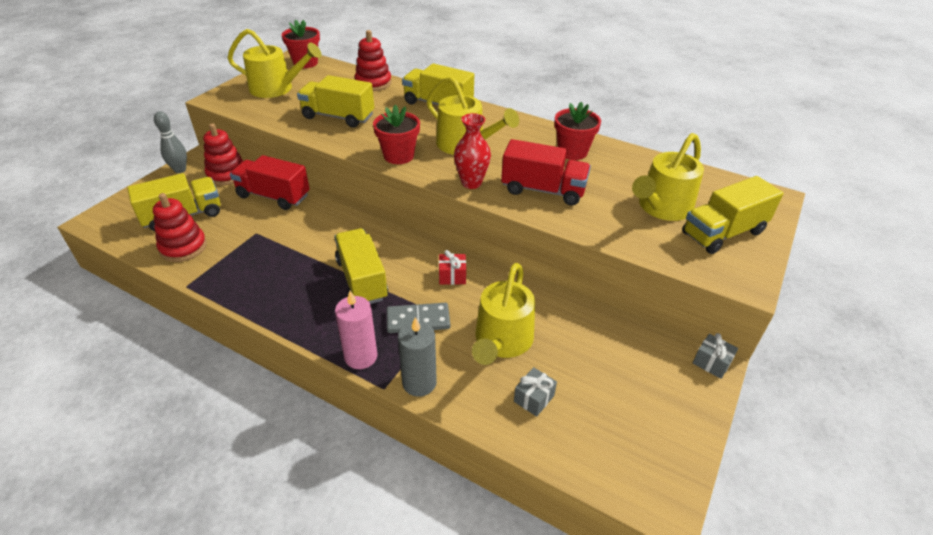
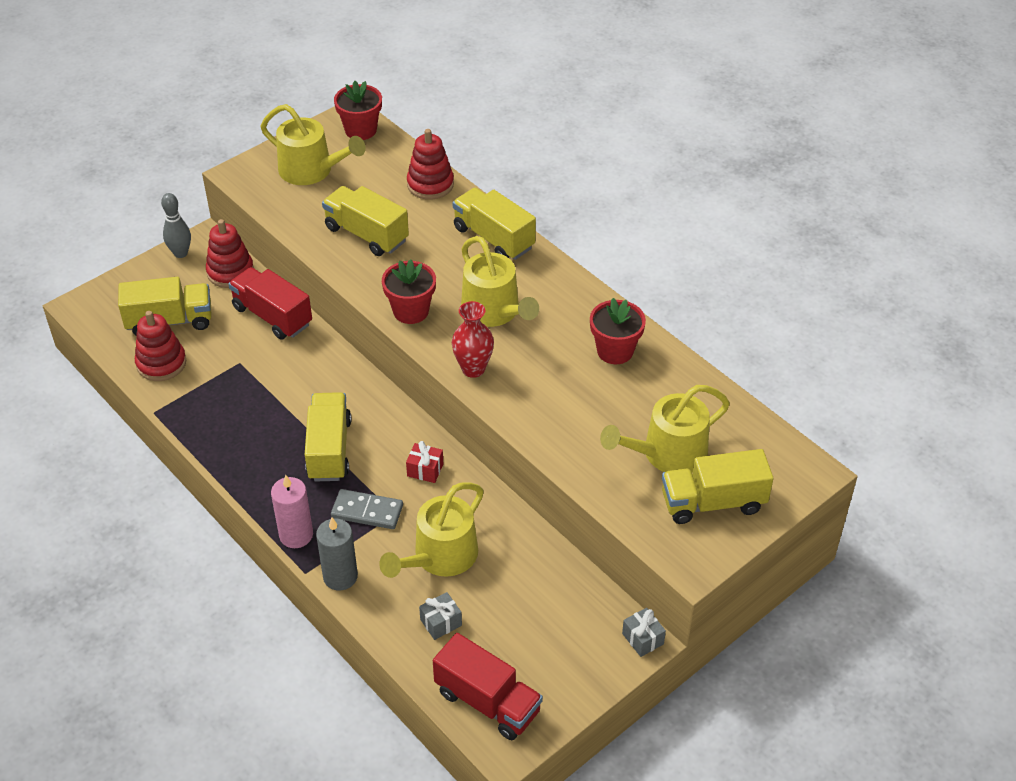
camera: 20 degrees right, 5 degrees up
red truck [501,139,591,205] -> red truck moved to [433,633,543,740]

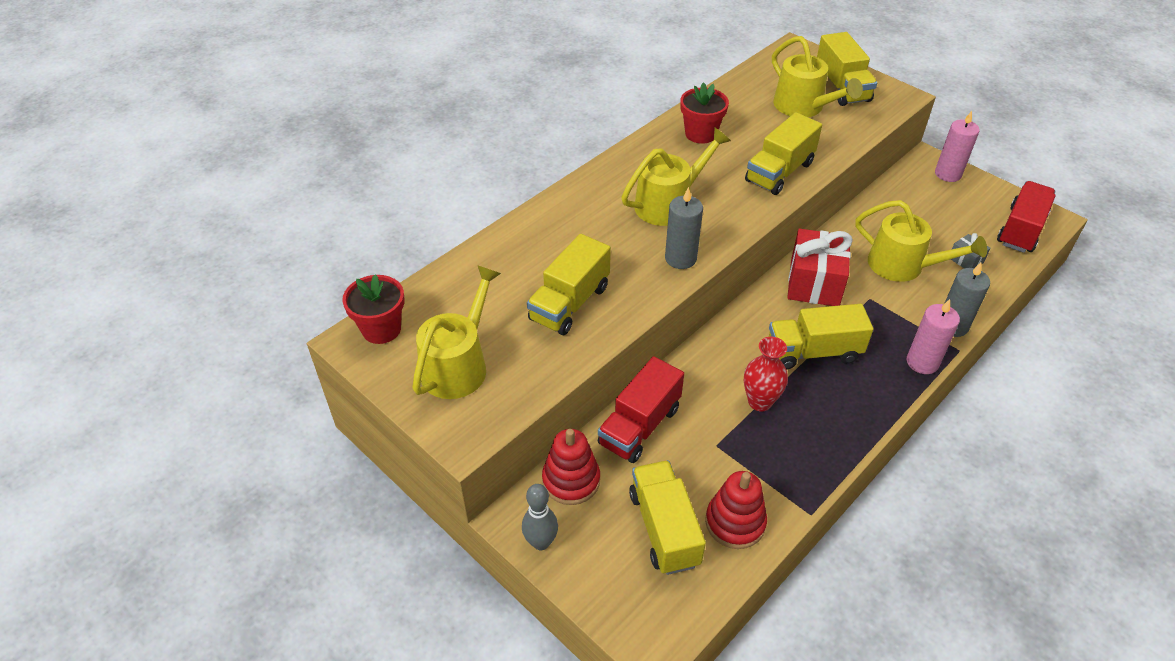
camera: 95 degrees left, 0 degrees up
grey domino [331,489,403,529] -> none
red flower pot [382,259,436,324] -> grey candle [665,187,703,269]
red gift [406,441,443,483] -> red gift [787,229,853,306], size x2.13
red stacking toy [407,129,454,200] -> none
red vase [452,301,494,378] -> red vase moved to [744,337,788,411]
yellow truck [453,188,536,260] -> yellow truck moved to [745,112,822,195]
grey gift [622,608,666,657] -> none
none -> pink candle [935,111,980,182]

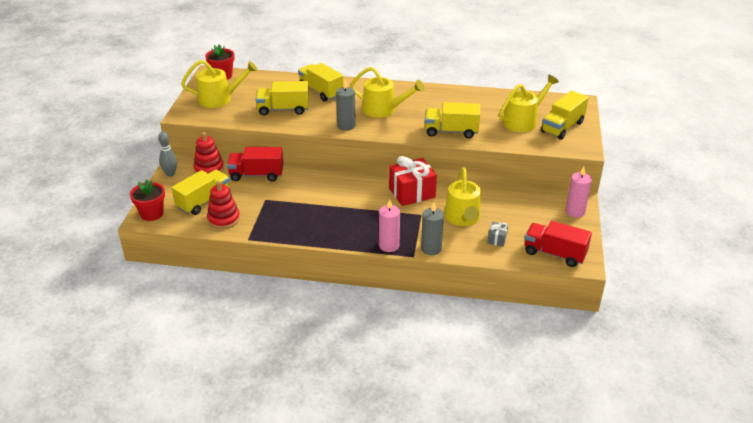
camera: 55 degrees right, 10 degrees down
red flower pot [680,82,729,144] -> red flower pot moved to [130,179,165,221]
red vase [744,337,788,411] -> none
yellow truck [769,304,874,370] -> yellow truck moved to [298,63,344,102]
yellow watering can [772,36,863,117] -> yellow watering can turned 150 degrees counterclockwise [499,75,559,132]
red truck [997,181,1055,253] -> red truck turned 150 degrees counterclockwise [525,221,592,267]

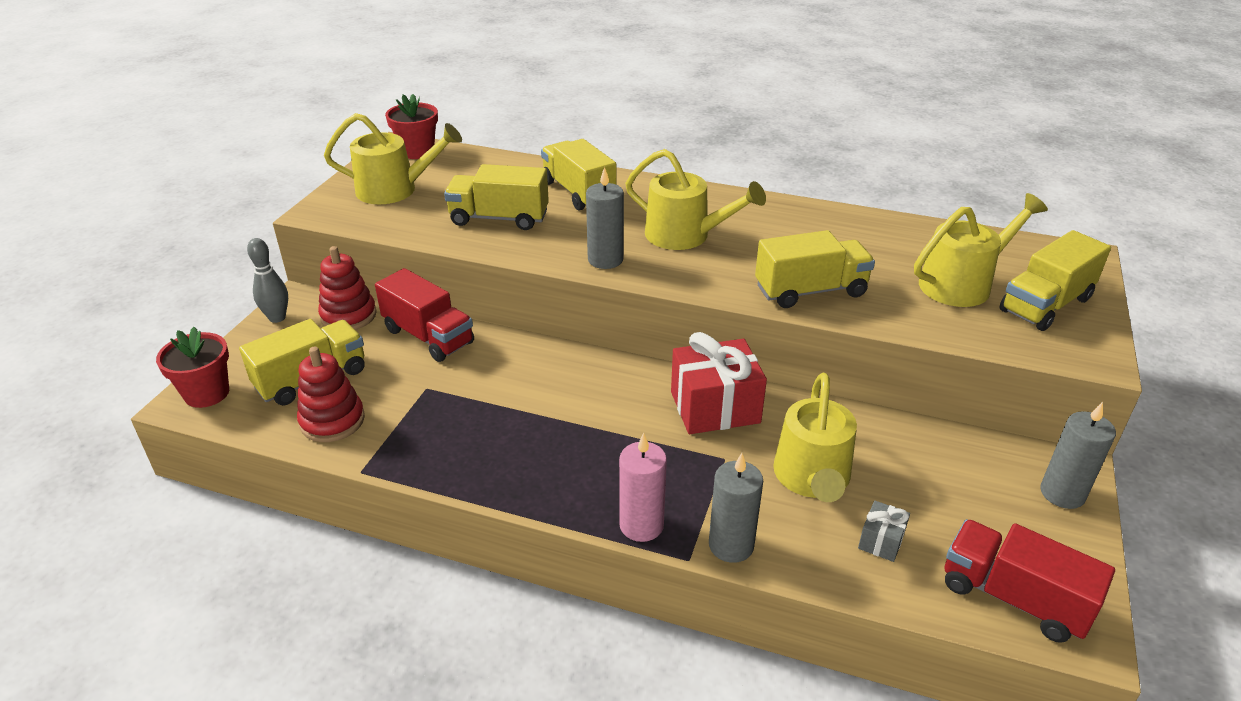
camera: 10 degrees right, 0 degrees up
red truck [227,147,283,182] -> red truck turned 150 degrees counterclockwise [375,268,474,362]
yellow truck [425,102,480,138] -> yellow truck turned 150 degrees clockwise [755,230,875,308]
pink candle [565,167,592,218] -> grey candle [1040,402,1116,509]

